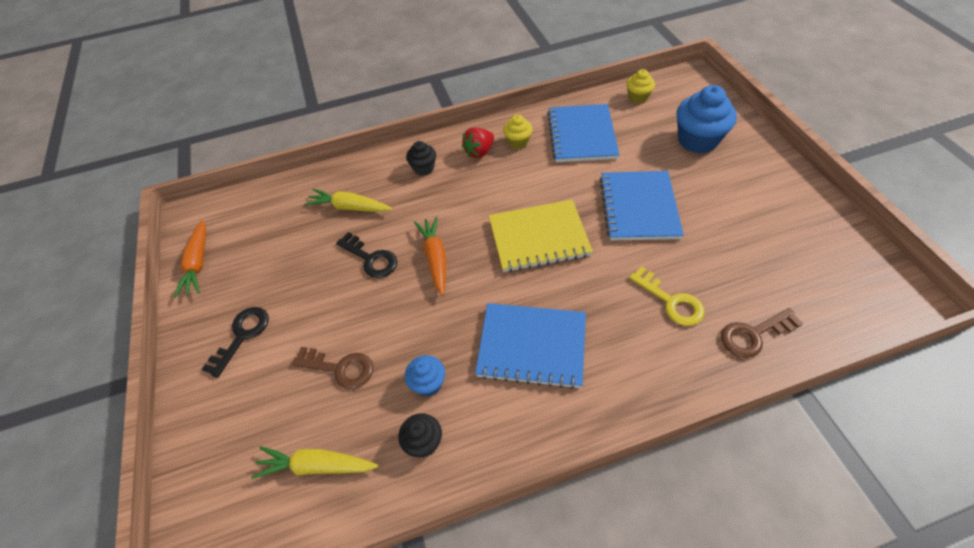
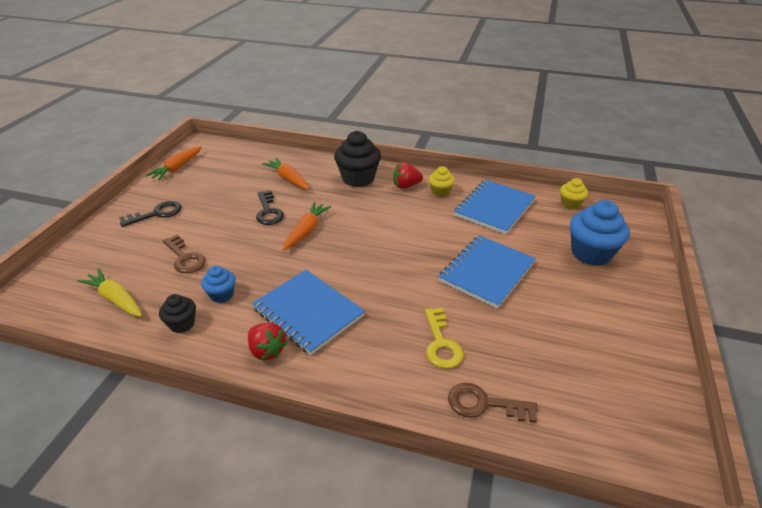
camera: 30 degrees right, 15 degrees down
yellow carrot [304,189,392,212] -> orange carrot [262,158,310,190]
black cupcake [406,141,436,176] -> black cupcake [334,131,381,187], size x1.85
yellow notebook [489,200,593,272] -> none
none -> red strawberry [248,323,287,360]

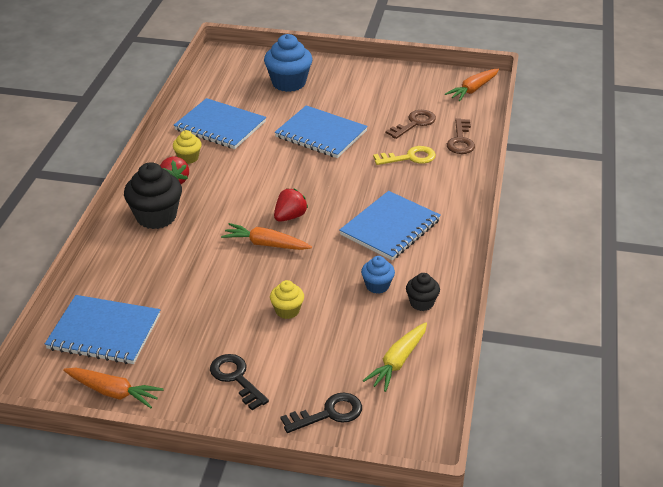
camera: 95 degrees left, 0 degrees up
brown key [163,235,206,273] -> brown key moved to [386,110,436,139]
red strawberry [248,323,287,360] -> red strawberry moved to [274,188,308,222]
black key [256,190,284,225] -> black key moved to [281,393,362,433]
orange carrot [262,158,310,190] -> orange carrot moved to [445,69,499,101]
yellow cupcake [560,178,588,209] -> yellow cupcake moved to [270,280,304,319]
none -> blue notebook [45,295,160,364]

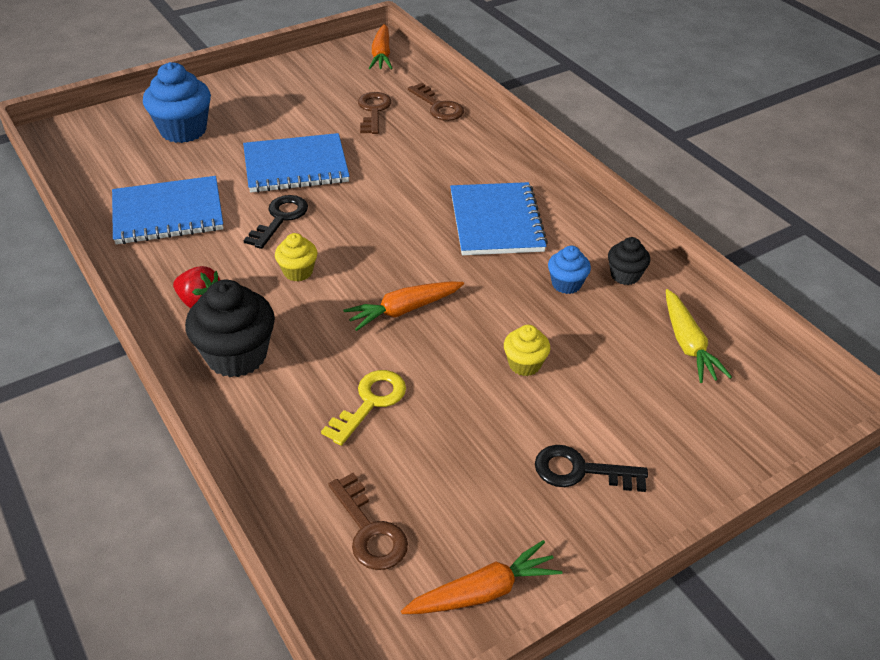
camera: 45 degrees left, 5 degrees up
blue notebook [45,295,160,364] -> brown key [328,473,408,570]
yellow cupcake [173,130,202,164] -> yellow cupcake moved to [275,233,318,281]
red strawberry [274,188,308,222] -> none
black key [281,393,362,433] -> black key moved to [244,195,308,249]
yellow key [373,146,436,165] -> yellow key moved to [321,370,406,446]

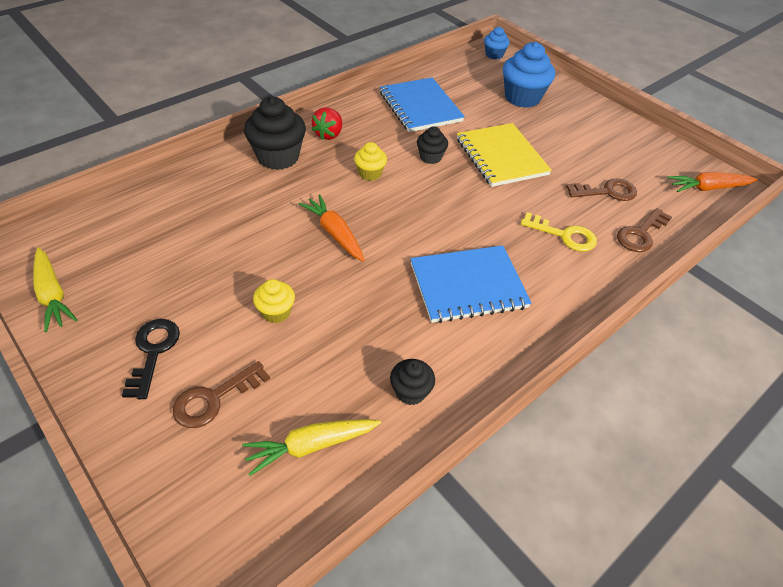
camera: 80 degrees right, 5 degrees up
blue notebook [243,133,349,193] -> yellow notebook [457,123,552,187]
black key [244,195,308,249] -> black cupcake [417,126,448,164]
yellow key [321,370,406,446] -> yellow key moved to [521,212,597,252]
brown key [328,473,408,570] -> brown key moved to [173,361,270,428]
orange carrot [401,540,563,614] -> yellow carrot [34,247,78,332]
blue cupcake [548,246,591,294] -> blue cupcake moved to [484,27,510,59]

